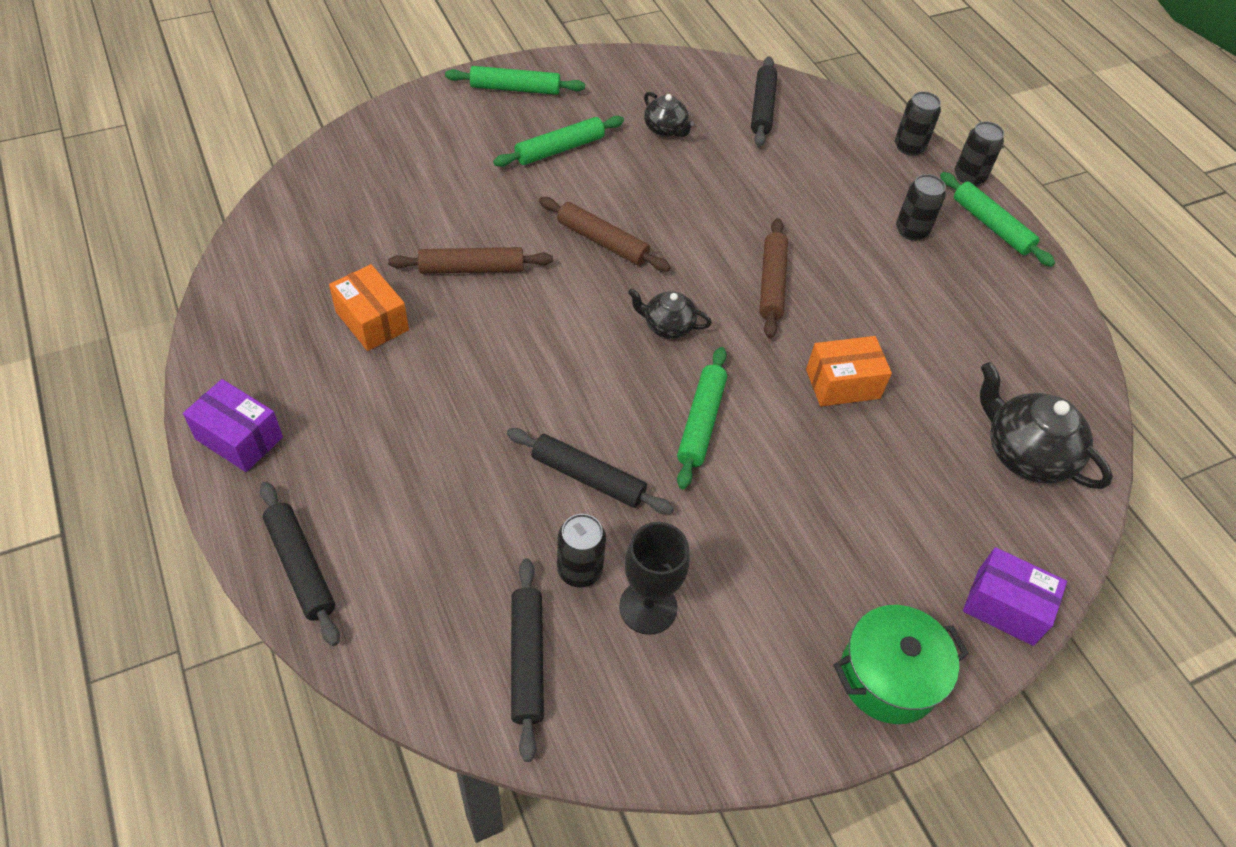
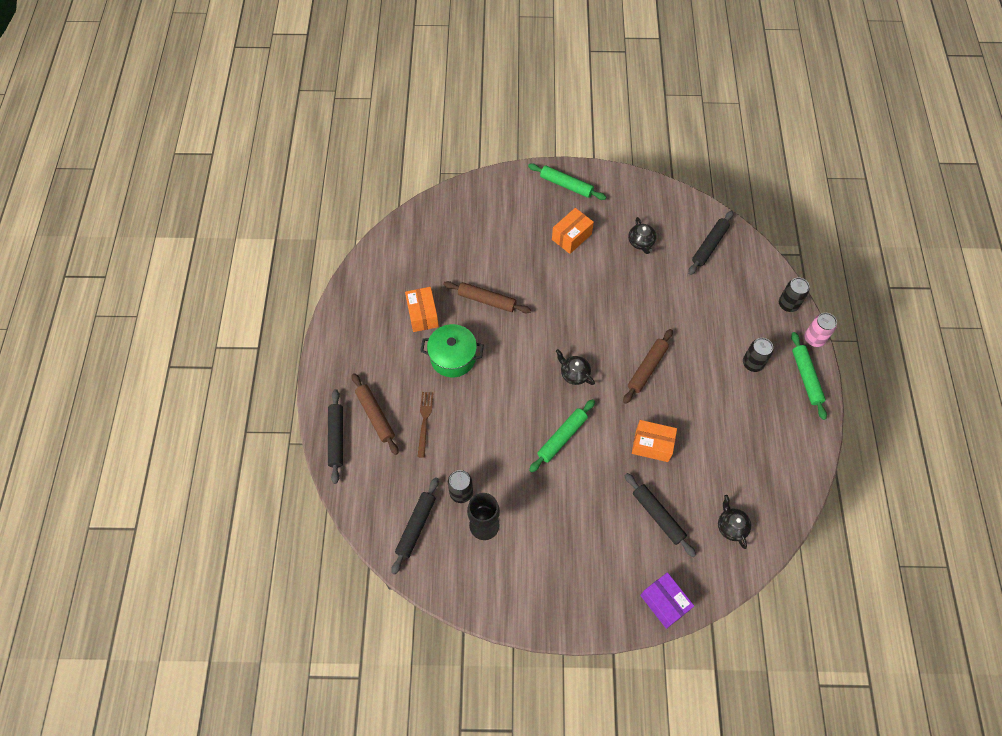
camera: 30 degrees right, 10 degrees up
purple box [183,379,283,472] -> none
green rolling pin [493,116,624,167] -> orange box [552,208,594,254]
black rolling pin [507,428,674,514] -> black rolling pin moved to [625,473,696,557]
brown rolling pin [539,197,671,272] -> brown rolling pin moved to [352,373,399,455]
green pot [833,605,969,724] -> green pot moved to [420,324,484,377]
black can [955,121,1004,186] -> pink can [804,313,837,347]
black teapot [980,362,1113,489] -> black teapot [718,495,751,549], size x0.58
none -> brown fork [418,392,433,458]

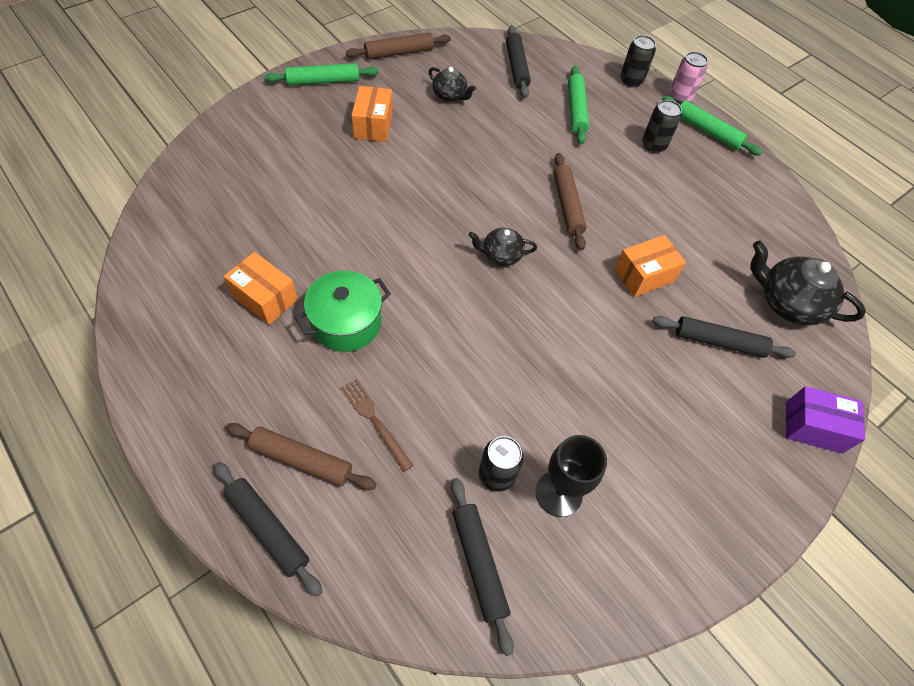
camera: 45 degrees left, 5 degrees down
brown rolling pin [443,281,531,313] -> brown rolling pin moved to [346,33,451,59]
green rolling pin [529,399,595,472] -> green rolling pin moved to [568,66,589,145]
black teapot [718,495,751,549] -> black teapot [750,241,866,325], size x1.73

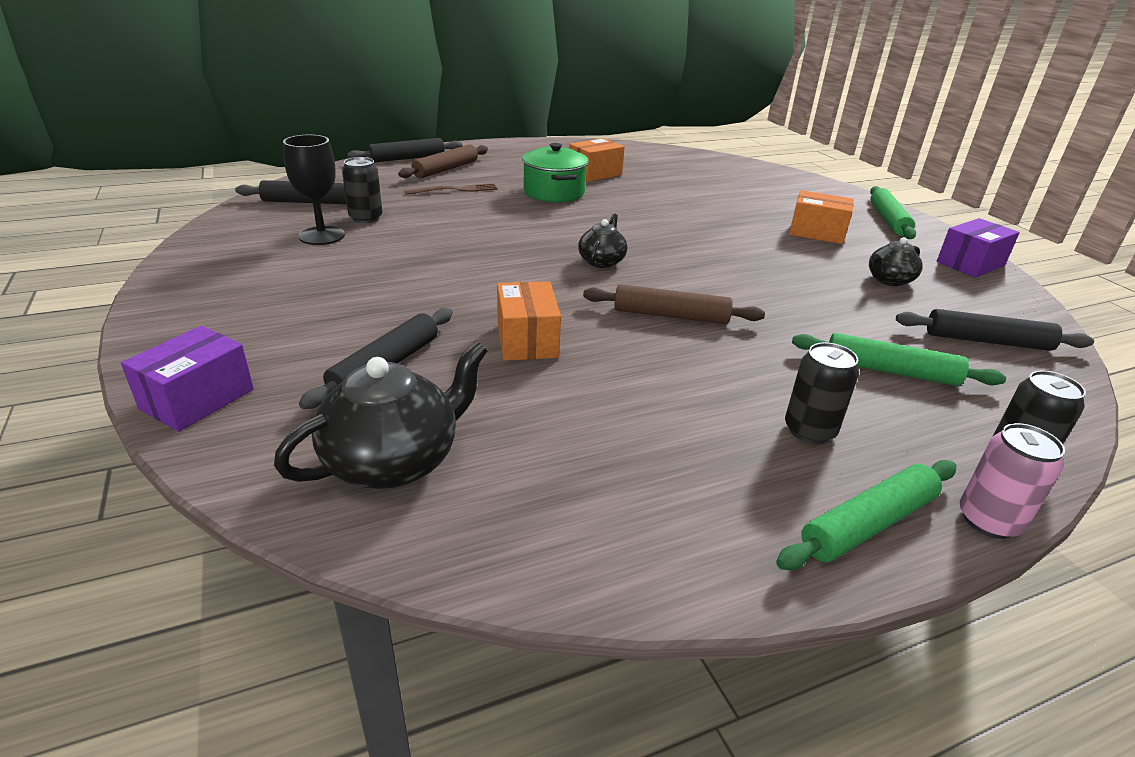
camera: 110 degrees right, 25 degrees down
brown rolling pin [346,33,451,59] -> purple box [937,218,1020,278]

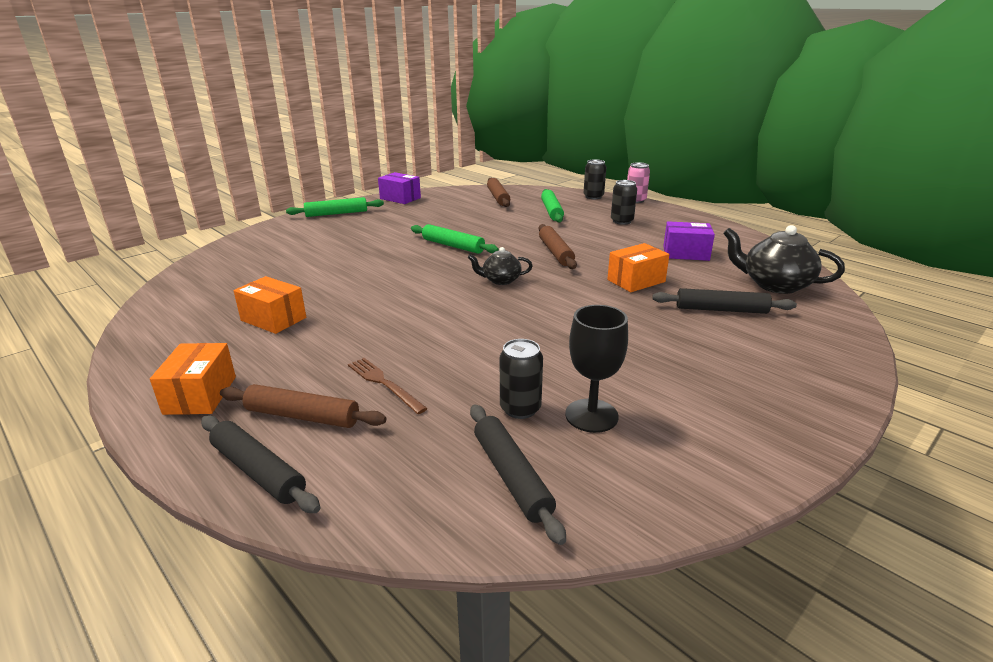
camera: 110 degrees left, 5 degrees down
purple box [121,326,254,432] -> purple box moved to [663,221,715,261]
green pot [522,143,589,203] -> none
green rolling pin [776,460,957,570] -> green rolling pin moved to [411,224,499,254]
orange box [789,190,854,244] -> orange box moved to [150,343,236,415]
black teapot [869,237,923,286] -> none
black rolling pin [896,309,1094,351] -> brown rolling pin [487,178,510,207]

